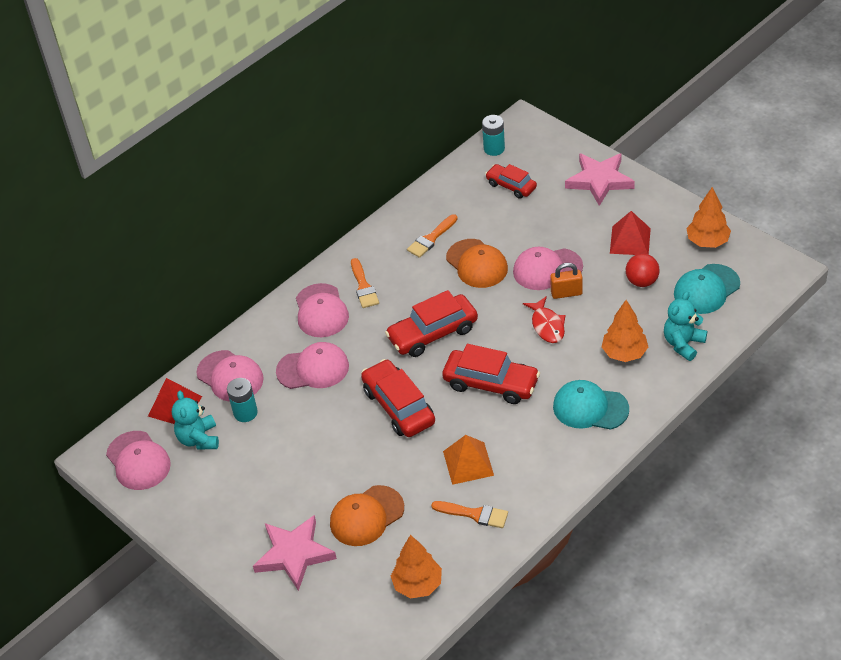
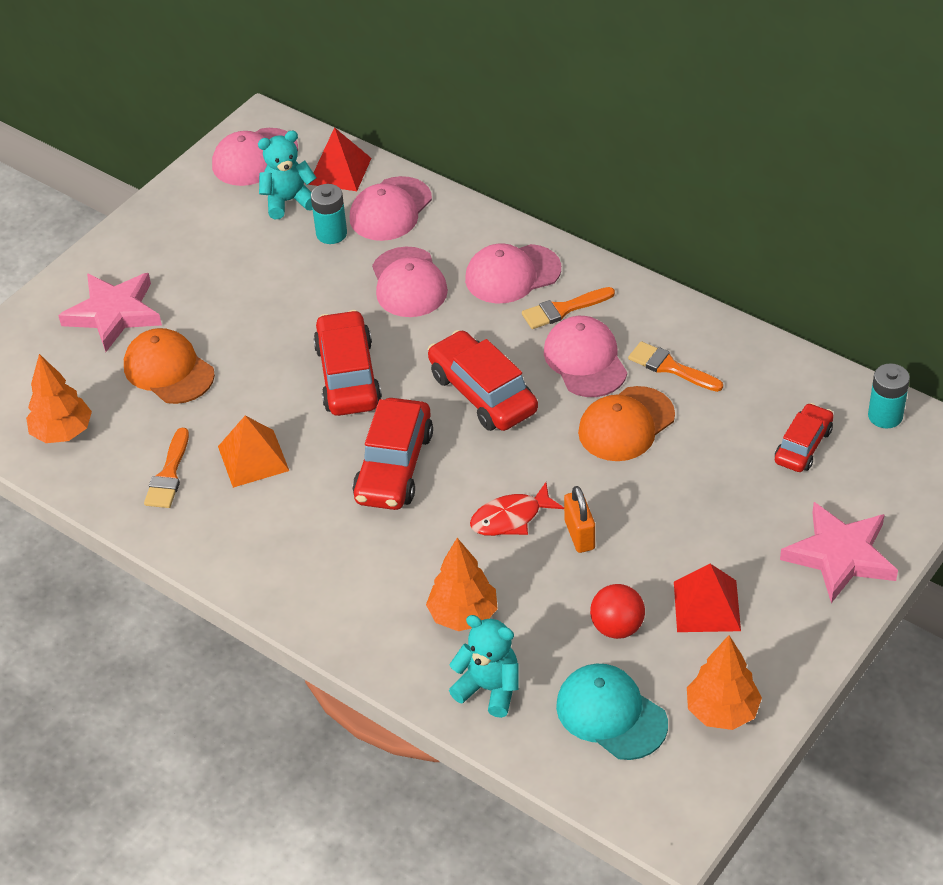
camera: 80 degrees right, 0 degrees up
red car [361,359,435,437] -> red car turned 60 degrees counterclockwise [313,310,382,416]
pink cap [513,246,583,290] -> pink cap moved to [544,316,627,397]
turquoise cap [553,380,629,430] -> none

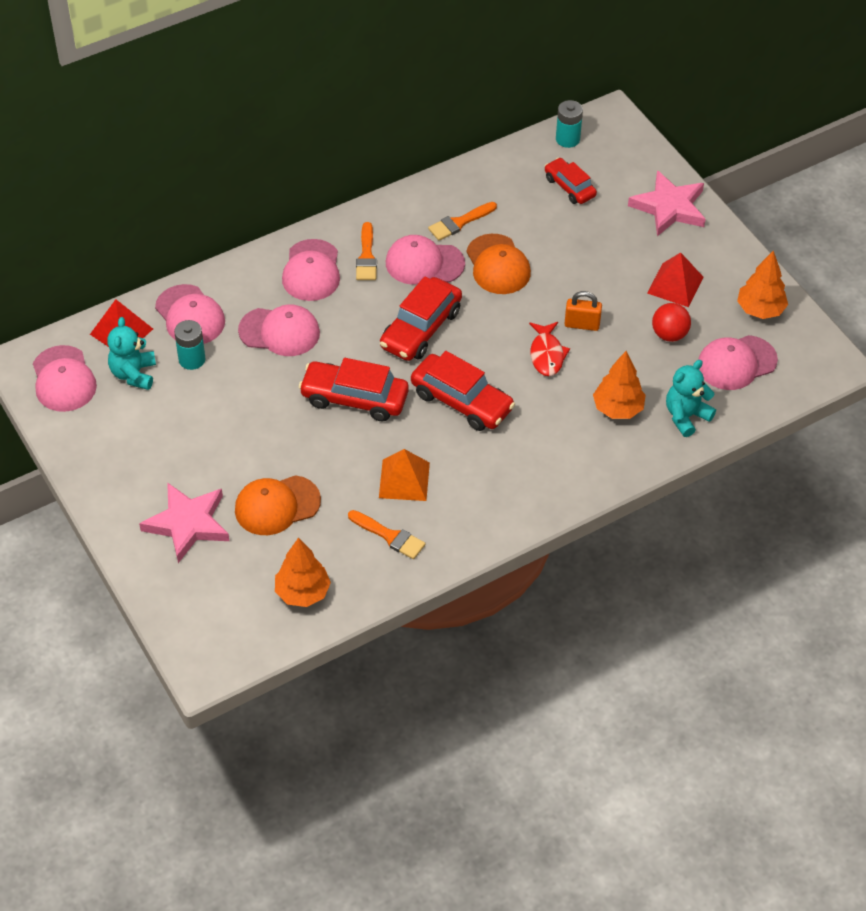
camera: 70 degrees left, 5 degrees up
red car [428,330,538,431] -> red car turned 45 degrees counterclockwise [380,276,462,361]
turquoise cap [556,664,668,760] -> pink cap [698,335,778,390]

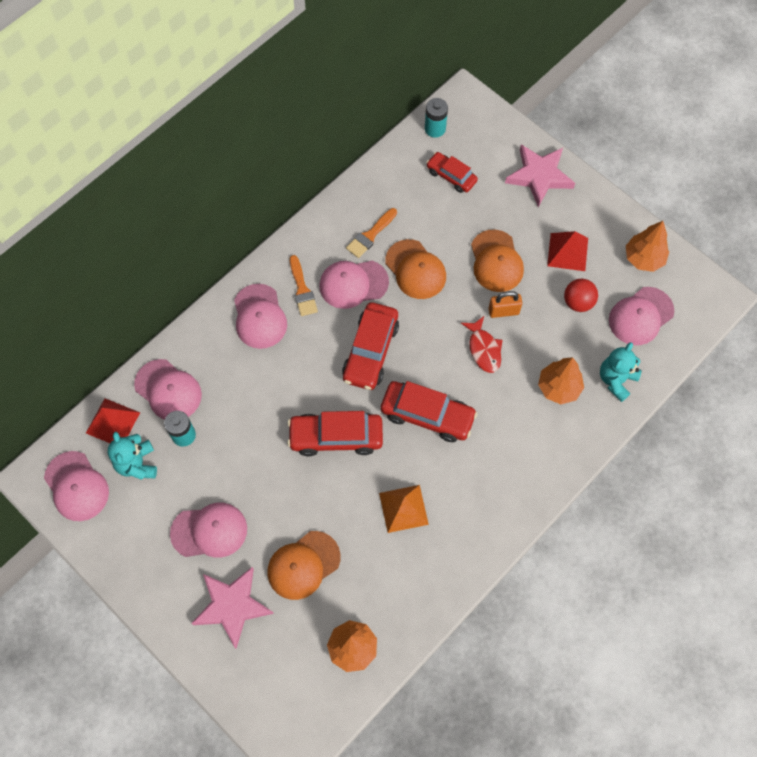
camera: 15 degrees left, 15 degrees up
pink cap [238,304,320,356] -> pink cap moved to [170,502,247,558]
orange brush [348,510,426,559] -> none
none -> orange cap [471,230,524,292]

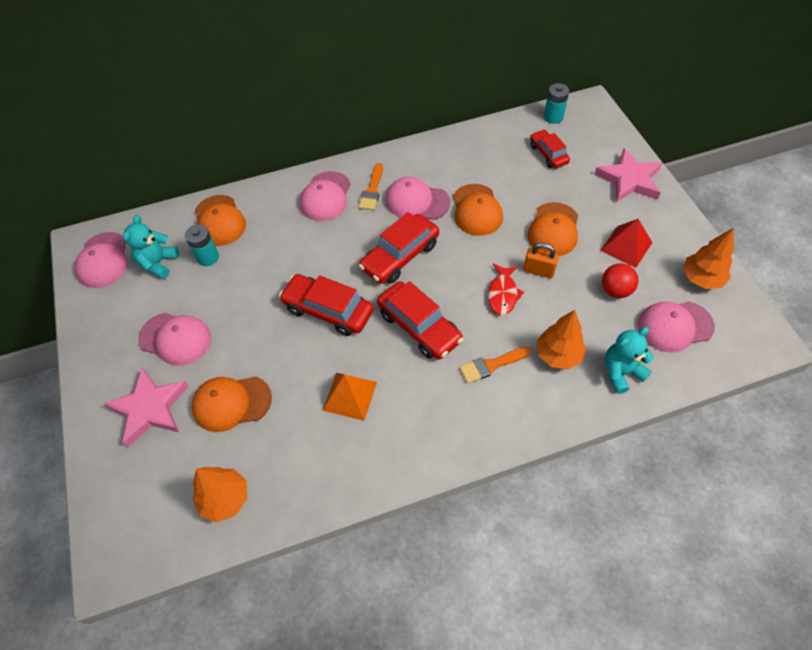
camera: 30 degrees right, 10 degrees down
red pyramid [86,398,140,443] -> none
pink cap [134,359,202,420] -> orange cap [195,195,246,246]
orange brush [346,208,397,258] -> orange brush moved to [460,347,532,384]

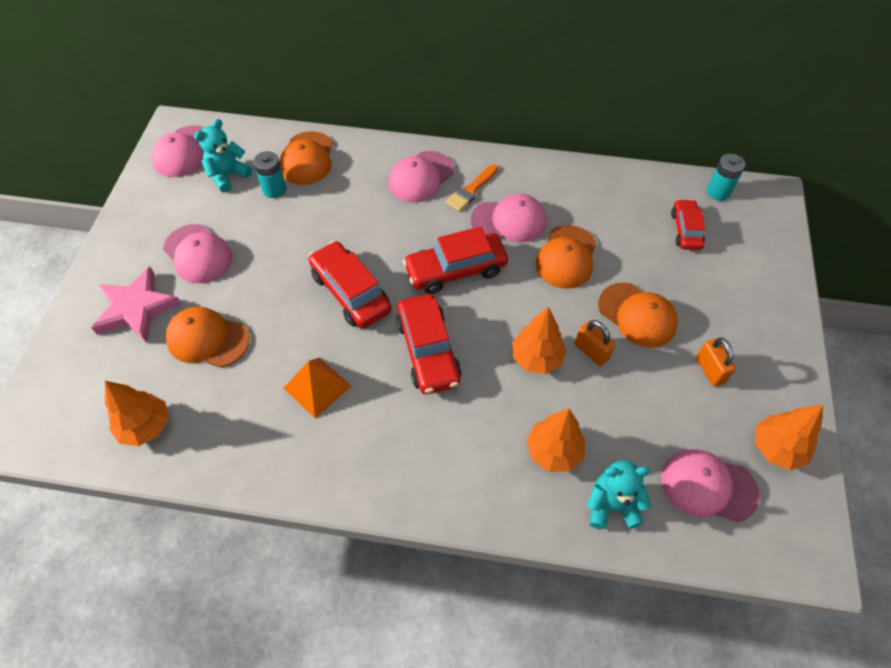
camera: 25 degrees right, 0 degrees up
pink cap [385,177,450,220] -> pink cap turned 135 degrees clockwise [471,194,547,242]
orange brush [460,347,532,384] -> none
red fish [488,263,524,315] -> orange tree [512,307,566,374]
orange cap [527,202,578,256] -> orange cap turned 90 degrees counterclockwise [598,282,678,348]
pink star [594,148,662,202] -> none
red pyramid [600,219,653,268] -> orange padlock [696,338,736,387]
red ball [602,263,638,298] -> none

